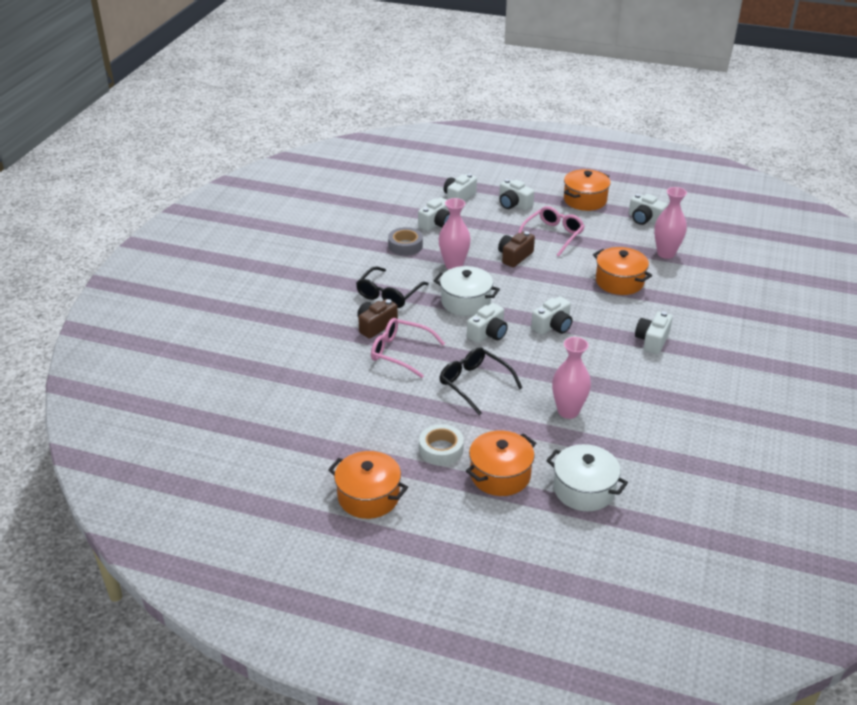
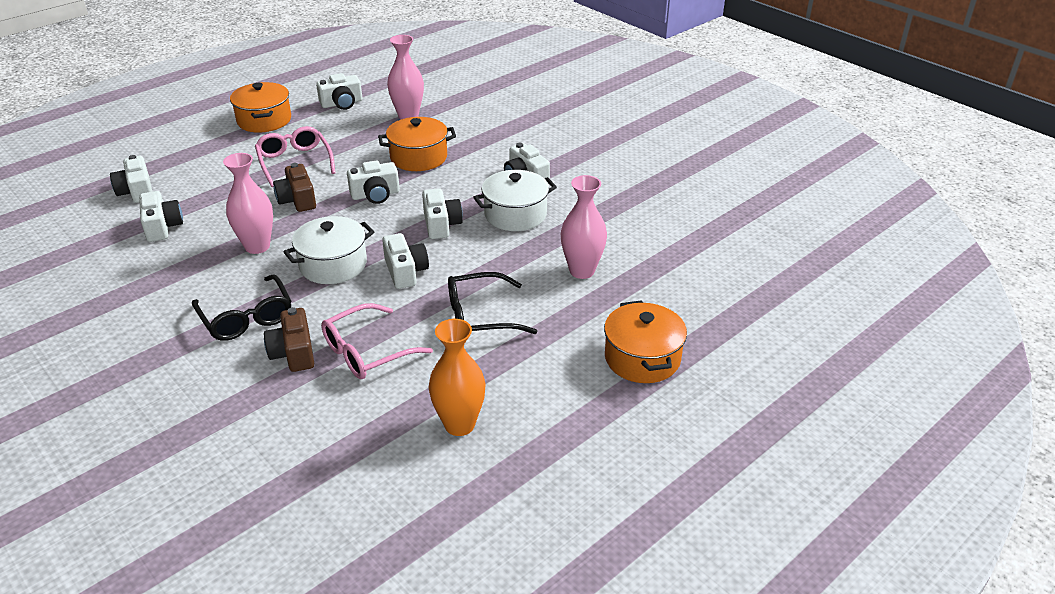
camera: 60 degrees left, 0 degrees up
orange pot [328,451,408,519] -> none
grey tape [388,227,423,256] -> none
white tape [419,424,464,466] -> none
white camera [499,179,534,210] -> white camera moved to [347,160,400,204]
white pot [546,444,628,511] -> white pot moved to [473,170,557,231]
none -> orange vase [429,319,486,436]

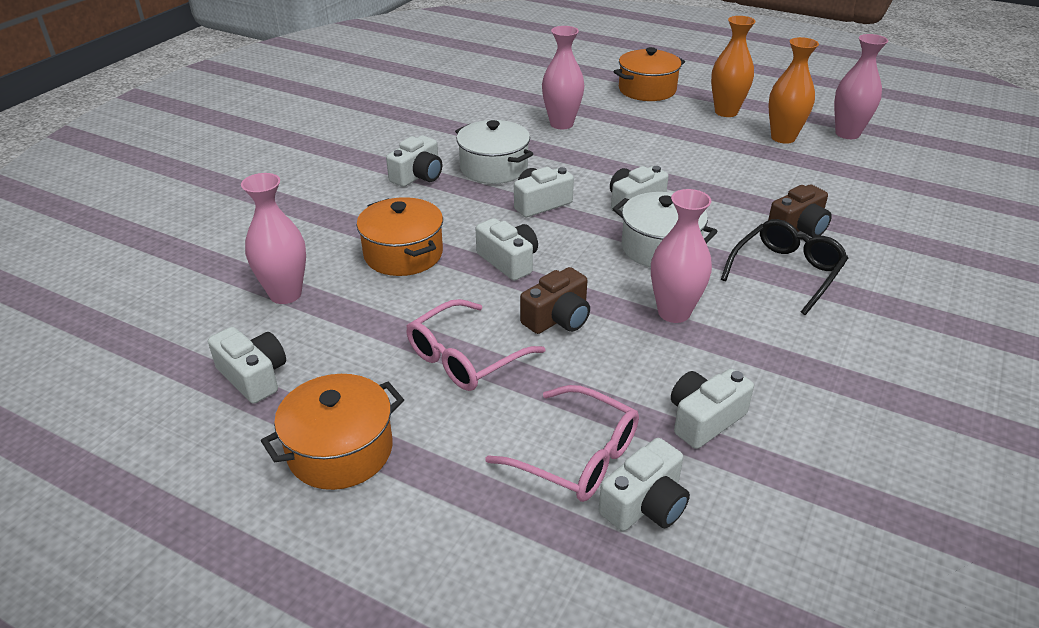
camera: 110 degrees left, 0 degrees up
pink glasses [321,303,433,379] -> pink glasses moved to [485,385,639,502]
black glasses [448,272,537,334] -> none
none -> orange vase [711,16,756,117]
none -> pink vase [834,34,888,139]

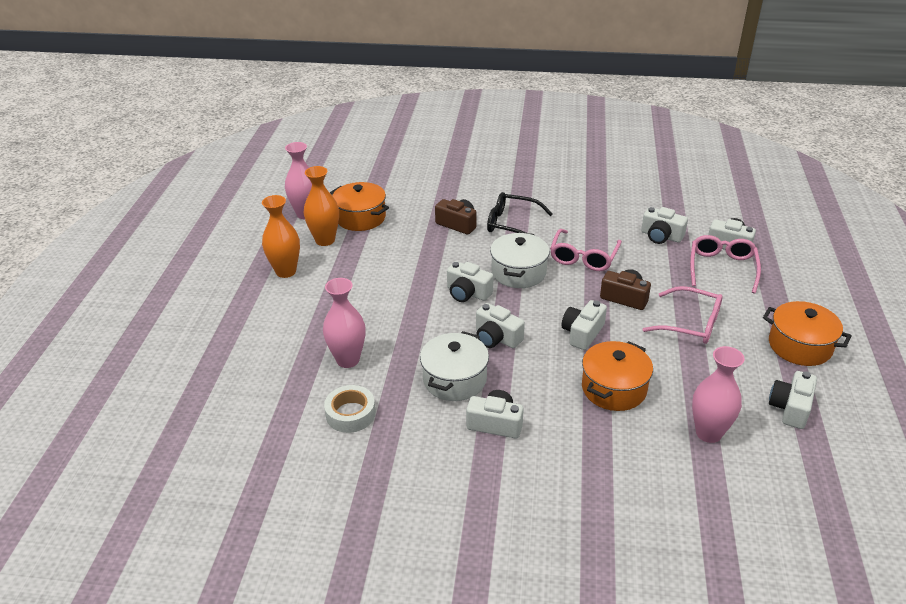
camera: 110 degrees left, 0 degrees up
orange pot [613,47,685,101] -> orange pot moved to [330,182,389,231]
pink vase [651,189,712,323] -> pink glasses [550,229,622,271]
none -> white tape [324,385,376,433]

